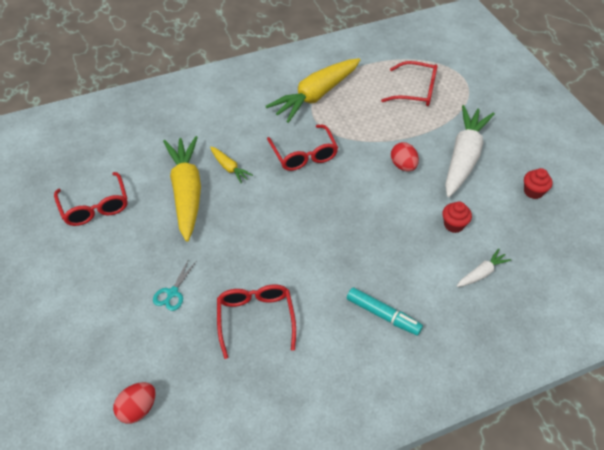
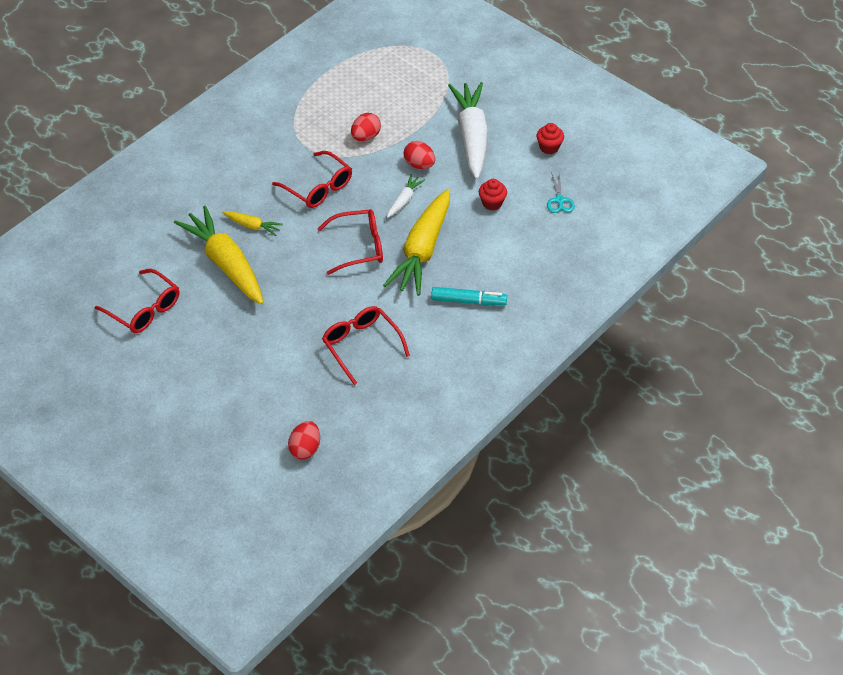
camera: 25 degrees left, 0 degrees up
turquoise scissors [153,259,196,311] -> turquoise scissors moved to [547,171,575,213]
yellow carrot [266,58,360,123] -> yellow carrot moved to [383,189,450,296]
red glasses [381,61,438,106] -> red glasses moved to [318,209,383,275]
white carrot [457,249,511,287] -> white carrot moved to [387,174,425,218]
none -> red egg [351,113,381,141]

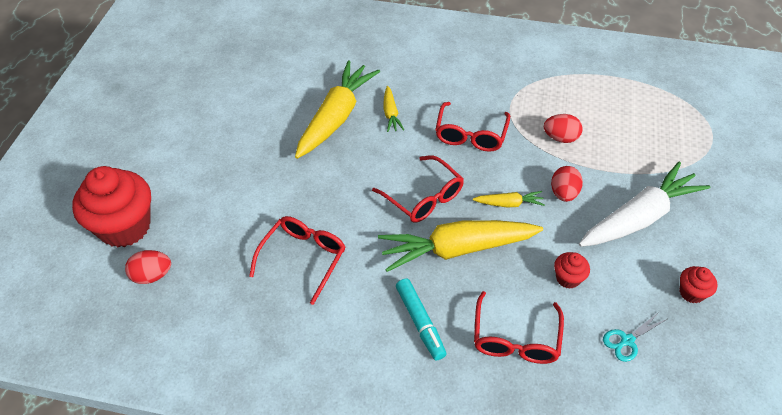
camera: 60 degrees right, 0 degrees up
red glasses [95,269,180,333] -> red glasses moved to [474,291,564,364]
white carrot [387,174,425,218] -> yellow carrot [473,191,545,207]
none -> red cupcake [72,166,151,247]

